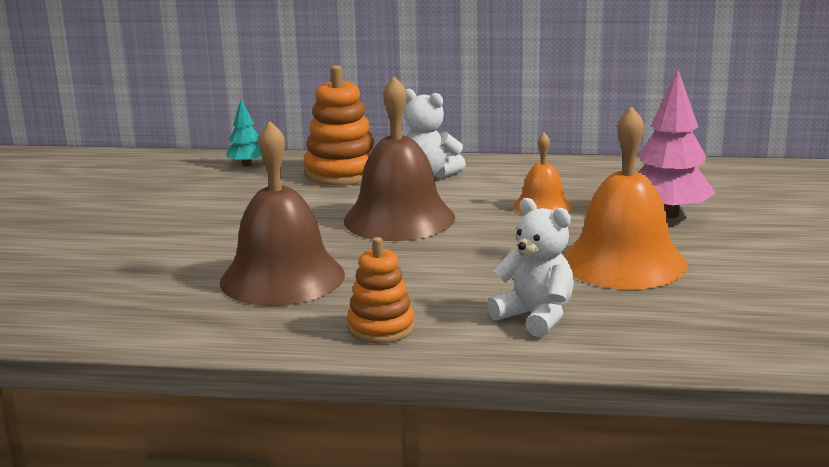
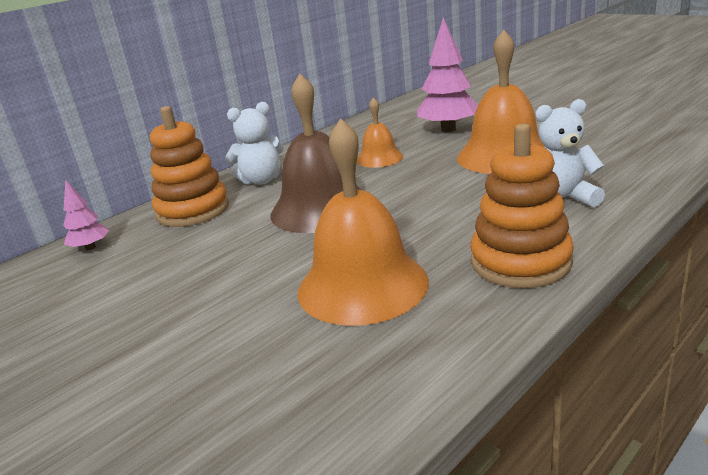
camera: 50 degrees left, 5 degrees up
brown bell [220,121,345,306] -> orange bell [298,118,429,326]
turquoise tree [226,99,262,167] -> pink tree [63,179,109,250]
orange stacking toy [347,237,415,343] -> orange stacking toy [470,124,574,288], size x1.53

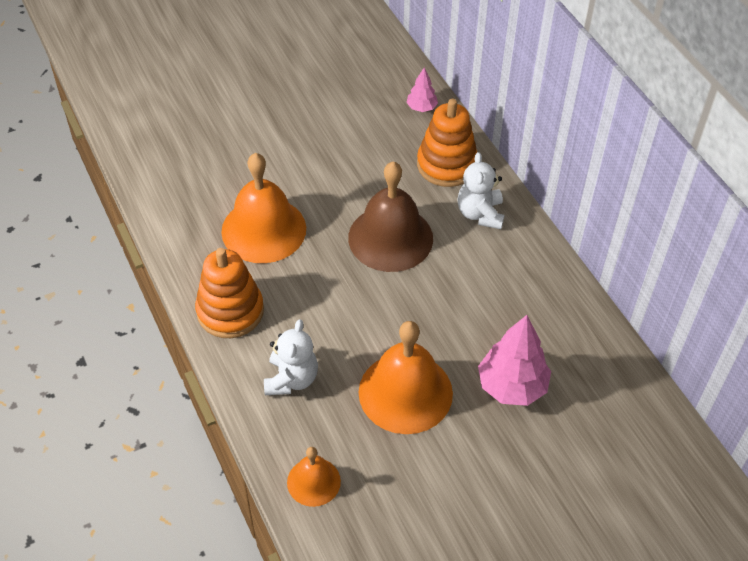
camera: 105 degrees right, 25 degrees up
orange bell [357,97,403,168] -> orange bell moved to [287,447,341,507]

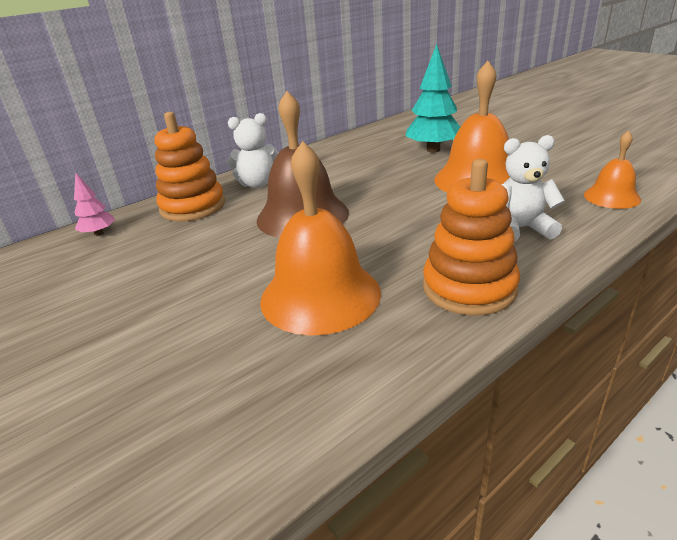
camera: 100 degrees left, 20 degrees down
pink tree [478,315,551,406] -> turquoise tree [405,44,460,153]

